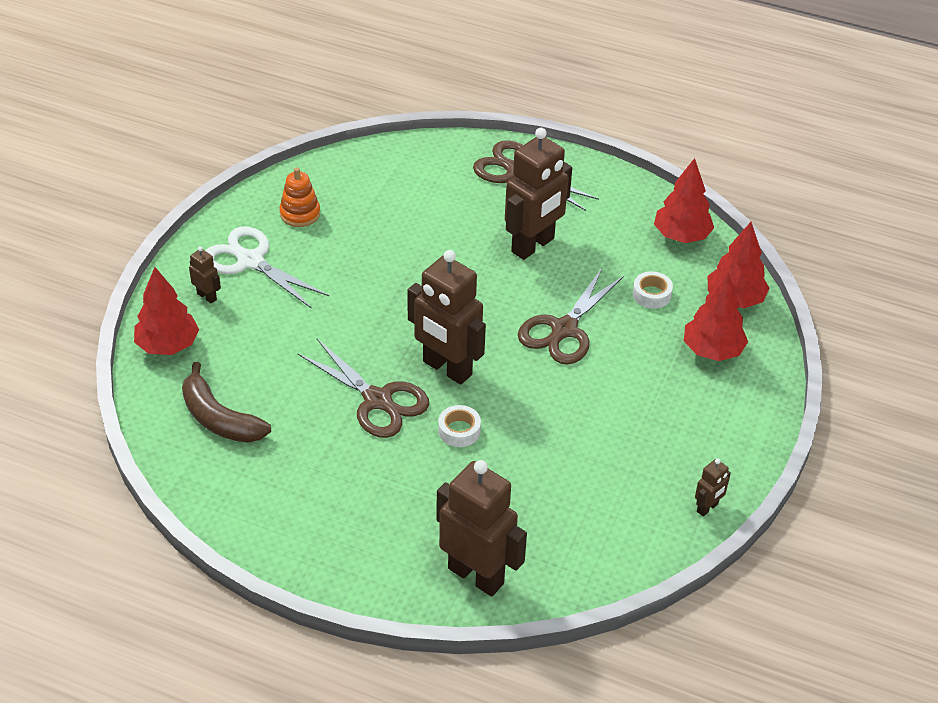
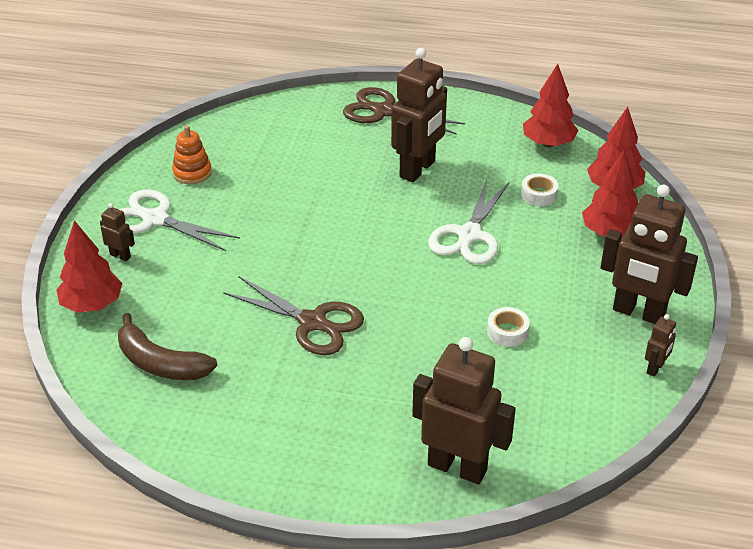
camera: 10 degrees left, 5 degrees down
brown robot [407,250,486,385] -> brown robot moved to [600,185,698,324]
white tape [438,405,481,447] -> white tape moved to [487,307,530,347]
brown scissors [518,268,624,365] -> white scissors [428,179,510,264]

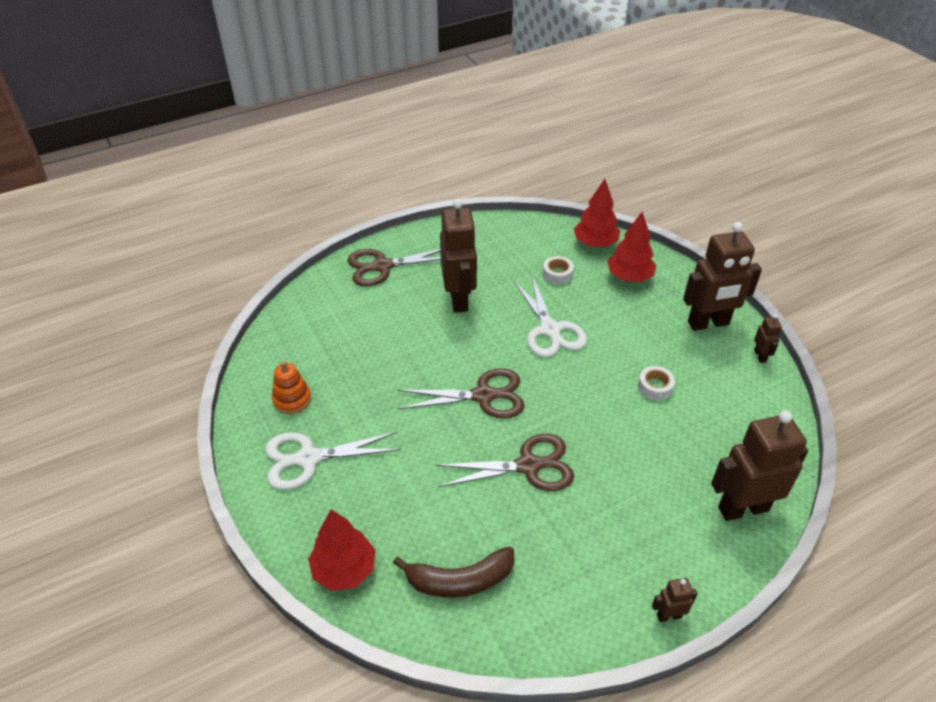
camera: 40 degrees left, 5 degrees up
brown robot [100,203,135,261] -> brown robot moved to [652,578,698,622]
red tree [523,64,578,147] -> none
none -> brown scissors [398,368,525,419]

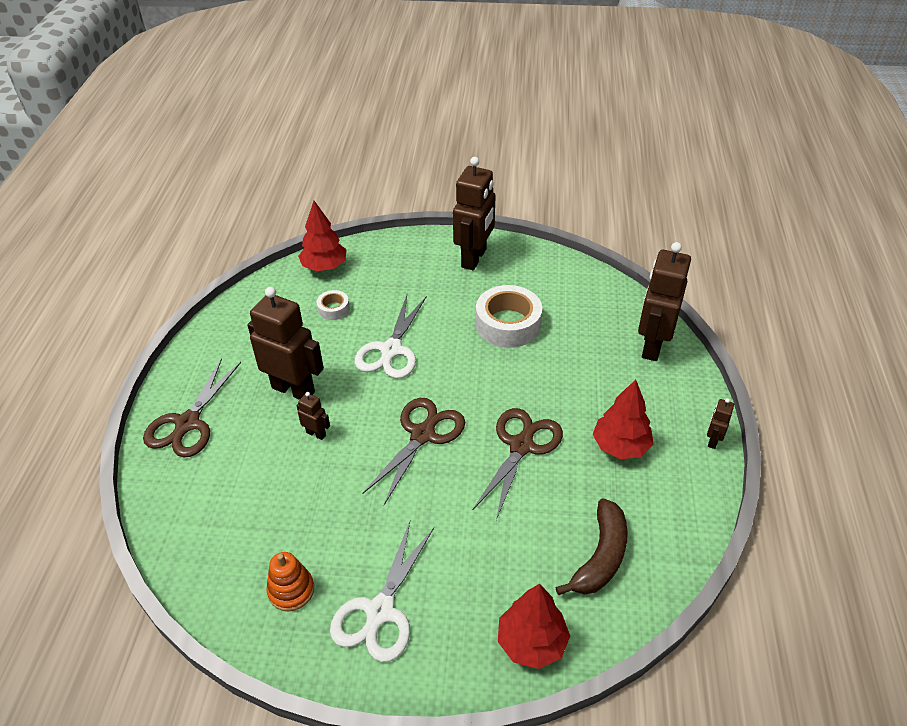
camera: 55 degrees left, 0 degrees up
white scissors [513,276,587,357] -> white scissors turned 90 degrees clockwise [355,295,426,379]
red tree [607,211,656,282] -> red tree moved to [593,380,654,459]
white tape [638,366,675,400] -> white tape [476,285,542,348], size x2.02
brown robot [754,314,782,363] -> brown robot moved to [297,392,330,440]

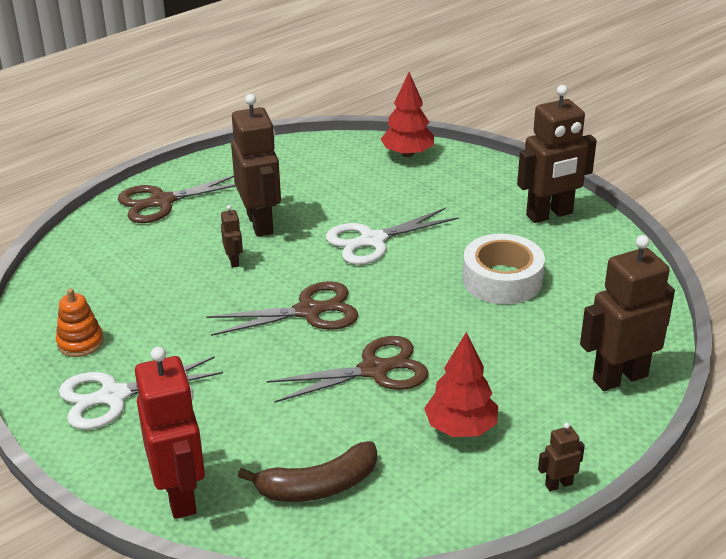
camera: 45 degrees right, 10 degrees down
white tape [317,290,350,320] -> none
red tree [498,584,570,669] -> red robot [135,346,205,519]

